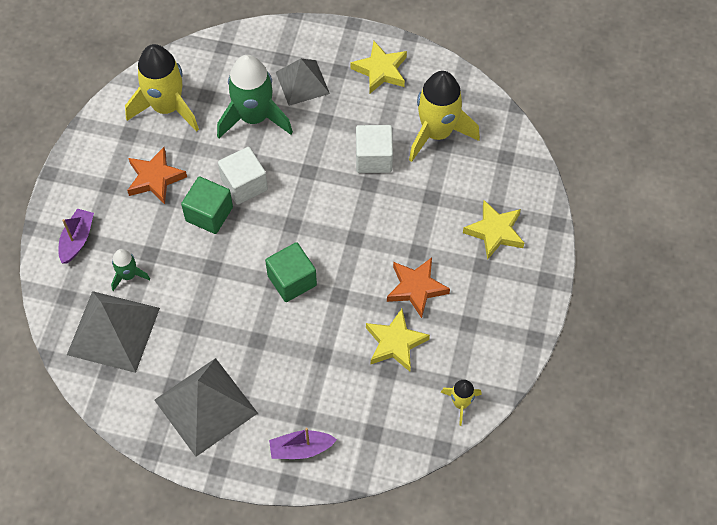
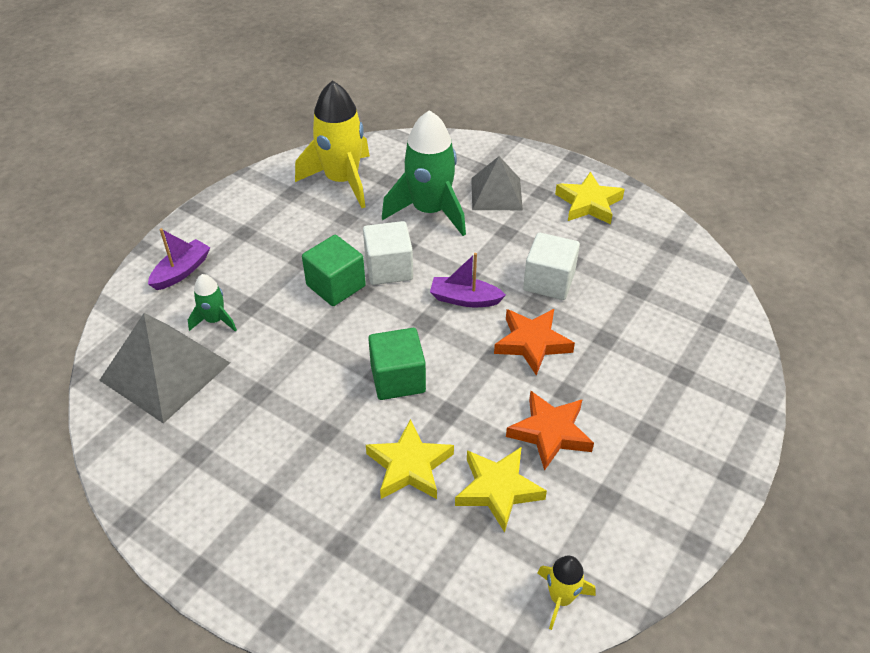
camera: 20 degrees right, 15 degrees down
orange star [127,147,187,204] -> orange star moved to [494,309,575,375]
grey pyramid [154,358,258,457] -> none
purple boat [269,428,337,459] -> purple boat moved to [430,253,506,307]
yellow rocket [409,71,480,162] -> none
yellow star [463,200,524,260] -> yellow star moved to [366,419,454,499]

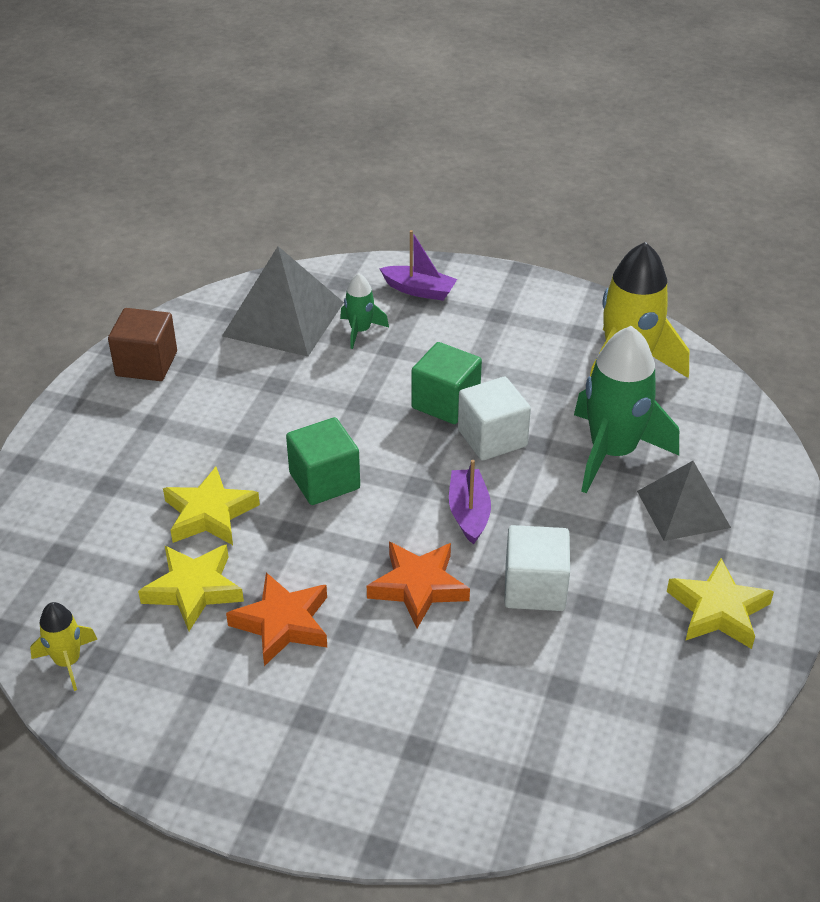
camera: 75 degrees right, 5 degrees down
none -> brown cube [108,308,177,381]

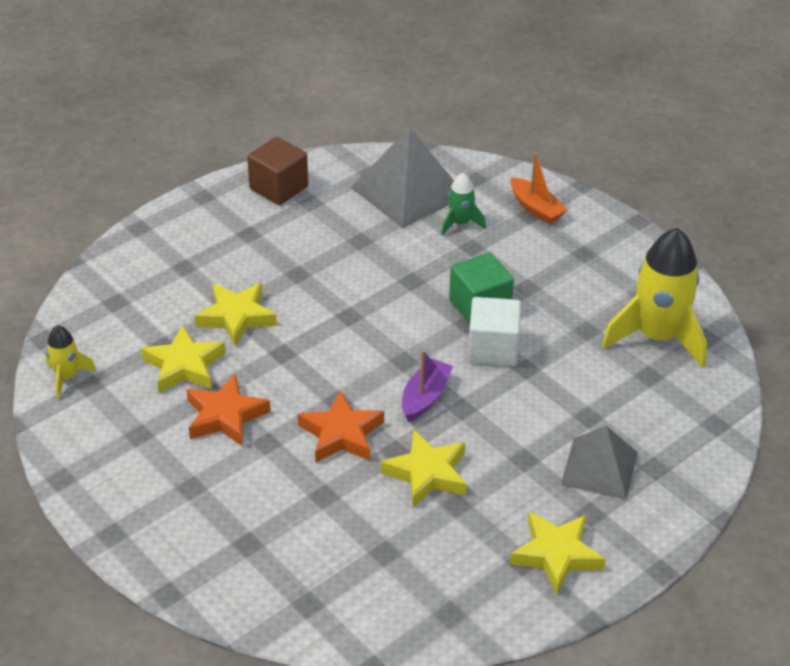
camera: 30 degrees right, 0 degrees up
green cube [286,417,360,505] -> none
purple boat [379,230,457,301] -> orange boat [510,152,567,224]
white cube [504,525,570,611] -> yellow star [381,429,467,507]
green rocket [574,326,679,493] -> none

